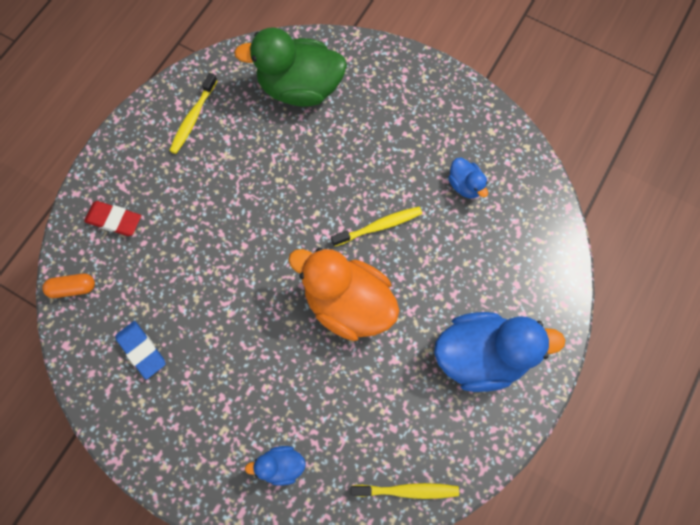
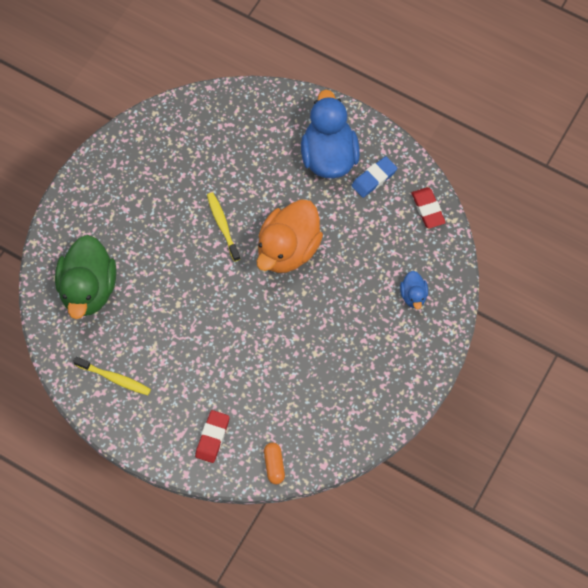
camera: 90 degrees left, 5 degrees down
blue eraser [115,321,166,380] -> blue eraser moved to [351,156,397,198]
yellow toothbrush [351,483,459,499] -> red eraser [412,187,446,229]
blue duck [448,158,488,199] -> none

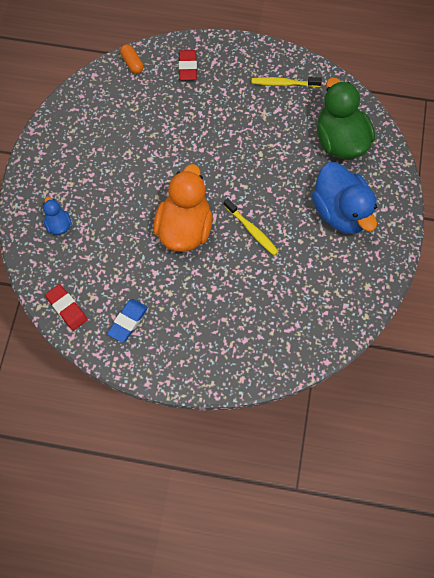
camera: 160 degrees right, 0 degrees up
blue duck [301,89,360,178] -> blue duck moved to [312,162,377,234]

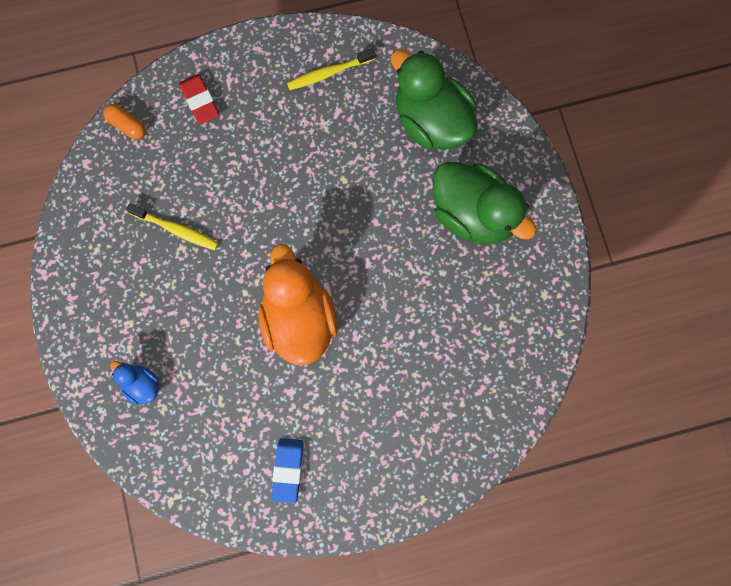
camera: 25 degrees left, 10 degrees up
red eraser [45,284,88,331] -> none
yellow toothbrush [224,198,279,256] -> yellow toothbrush moved to [126,204,219,250]
blue duck [312,162,377,234] -> green duck [433,162,537,244]

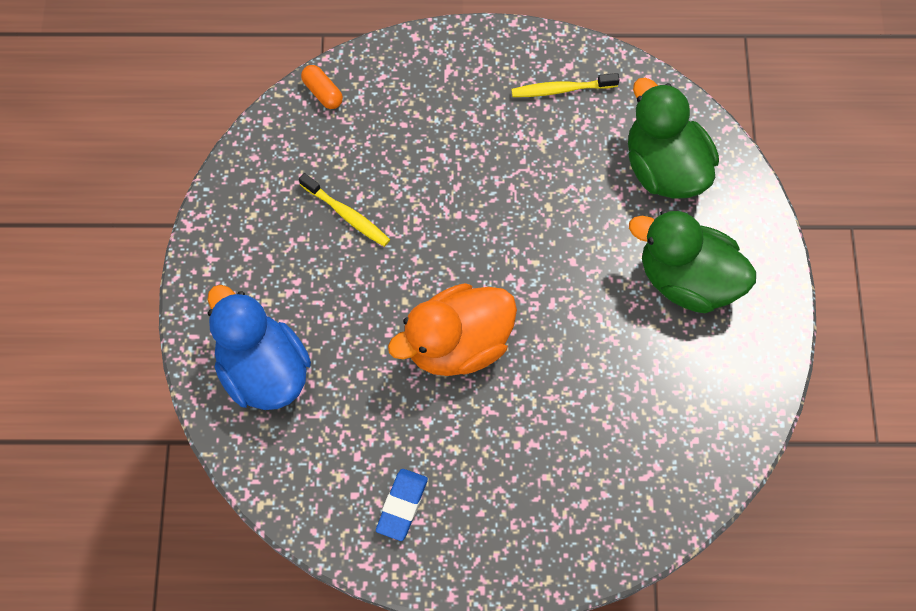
camera: 15 degrees right, 10 degrees down
blue duck [110,361,159,405] -> blue duck [207,285,311,410], size x2.15
red eraser [179,74,220,124] -> none
orange duck [259,244,337,365] -> orange duck turned 120 degrees counterclockwise [388,283,517,376]
green duck [433,162,537,244] -> green duck turned 150 degrees clockwise [629,210,756,313]

